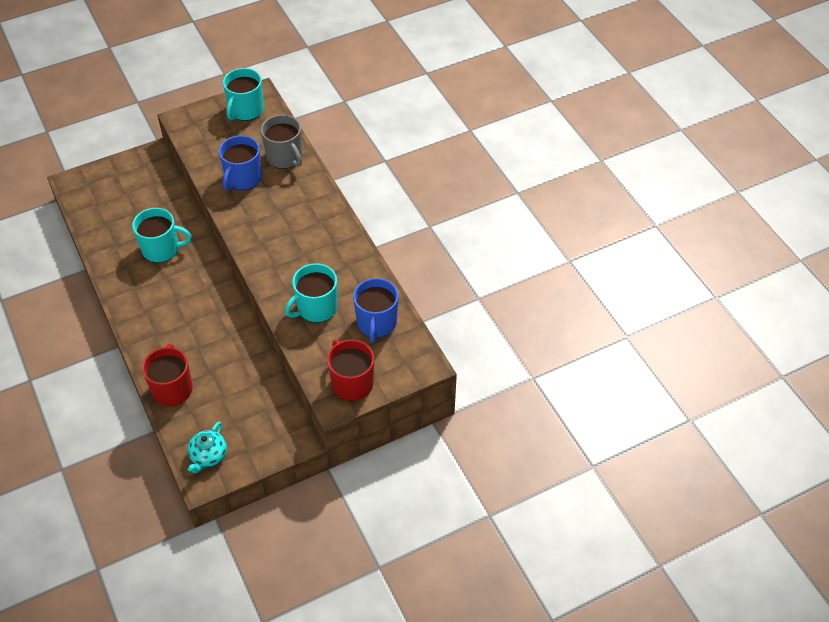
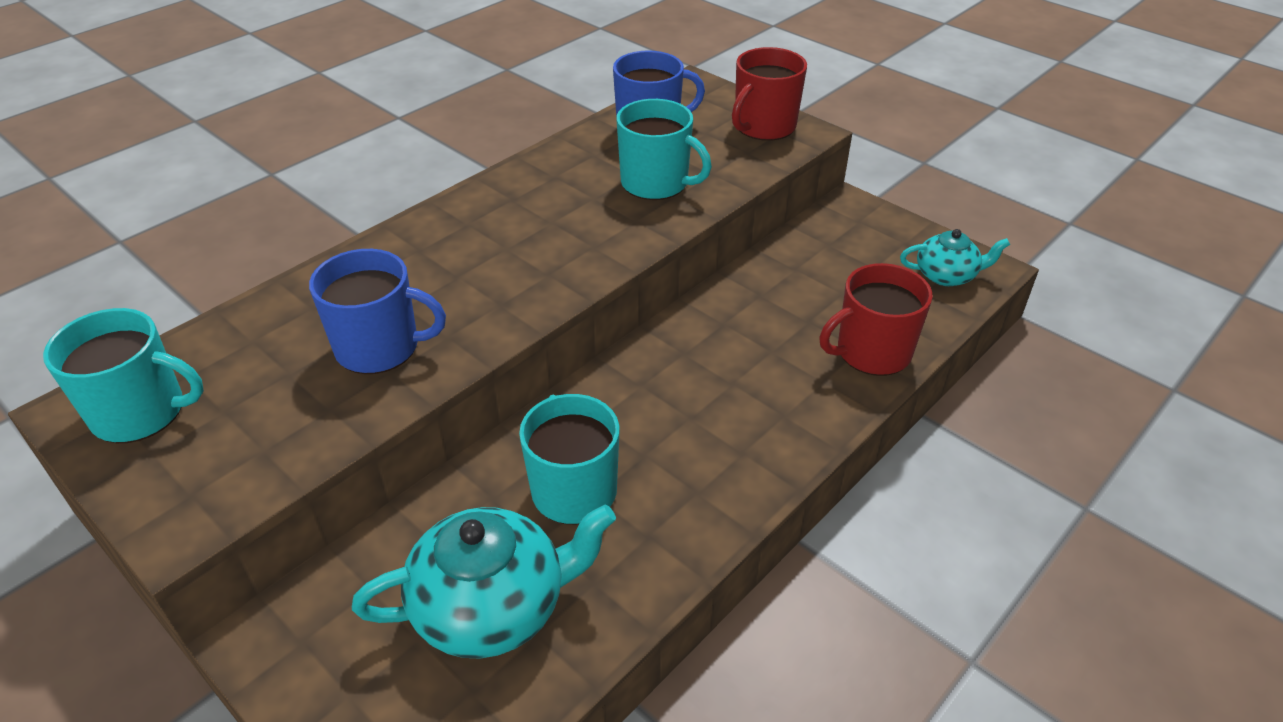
camera: 110 degrees left, 10 degrees down
grey mug [261,115,302,169] -> none
none -> turquoise teapot [352,505,616,658]

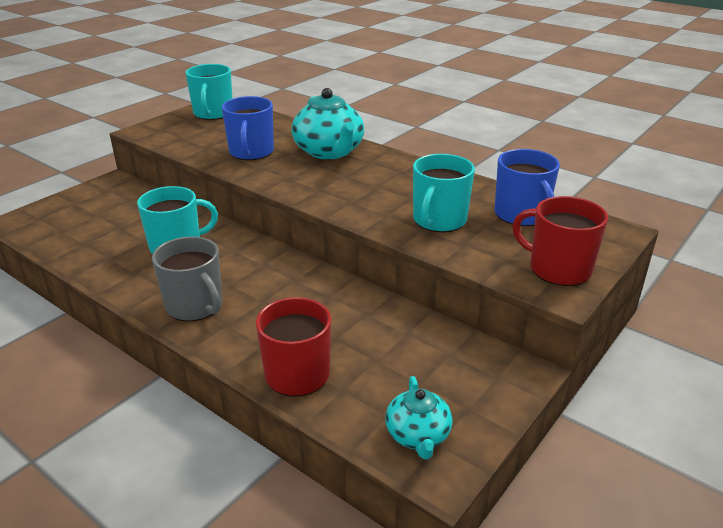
camera: 85 degrees right, 10 degrees down
turquoise teapot [352,505,616,658] -> turquoise teapot moved to [292,88,364,159]
none -> grey mug [152,236,222,322]

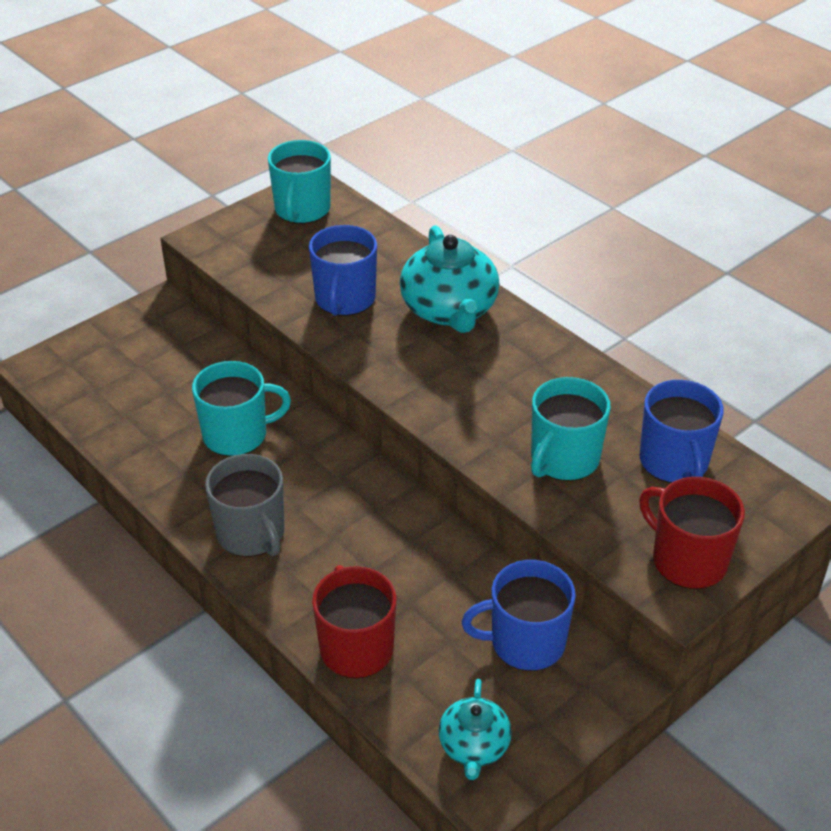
camera: 10 degrees right, 10 degrees up
none -> blue mug [461,560,576,671]

